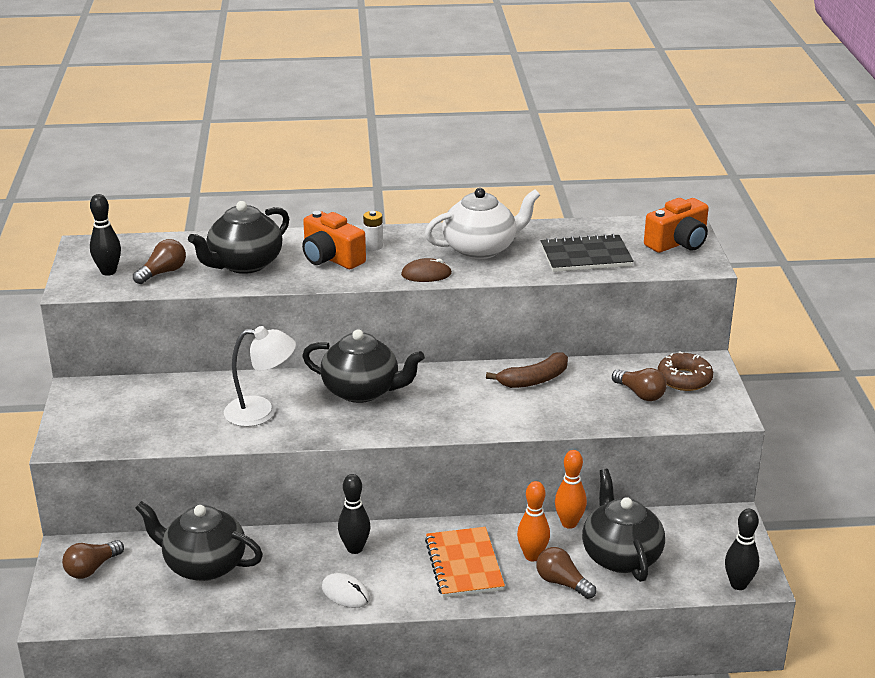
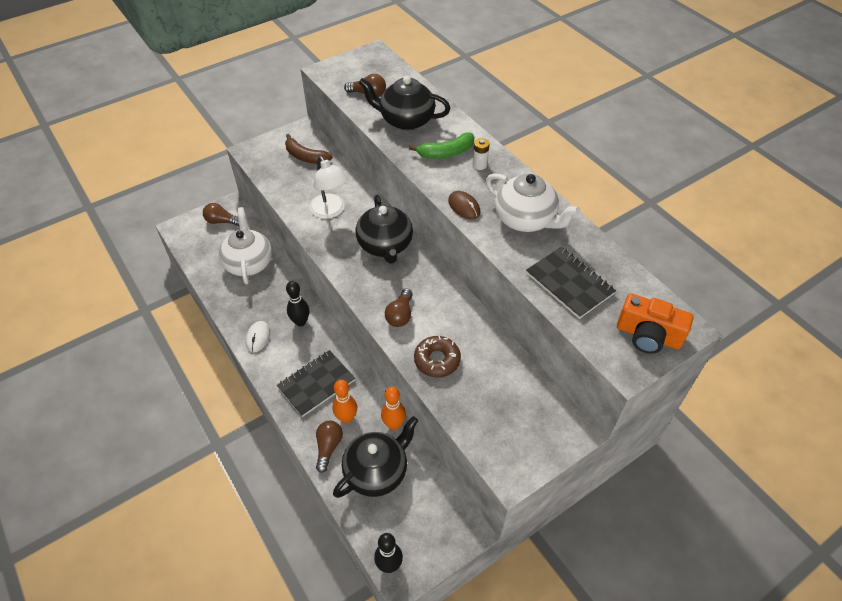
camera: 60 degrees right, 20 degrees up
black bowling pin [90,194,121,276] -> none
black teapot [135,501,263,581] -> white teapot [219,207,272,284]
orange camera [302,211,366,269] -> green banana [409,132,474,159]
orange notebook [425,527,505,598] -> black notebook [277,350,355,417]
brown banana [486,352,568,388] -> brown banana moved to [285,134,333,164]
brown light bulb [612,368,667,401] -> brown light bulb moved to [385,289,413,327]
brown donut [658,351,713,391] -> brown donut moved to [414,336,461,377]

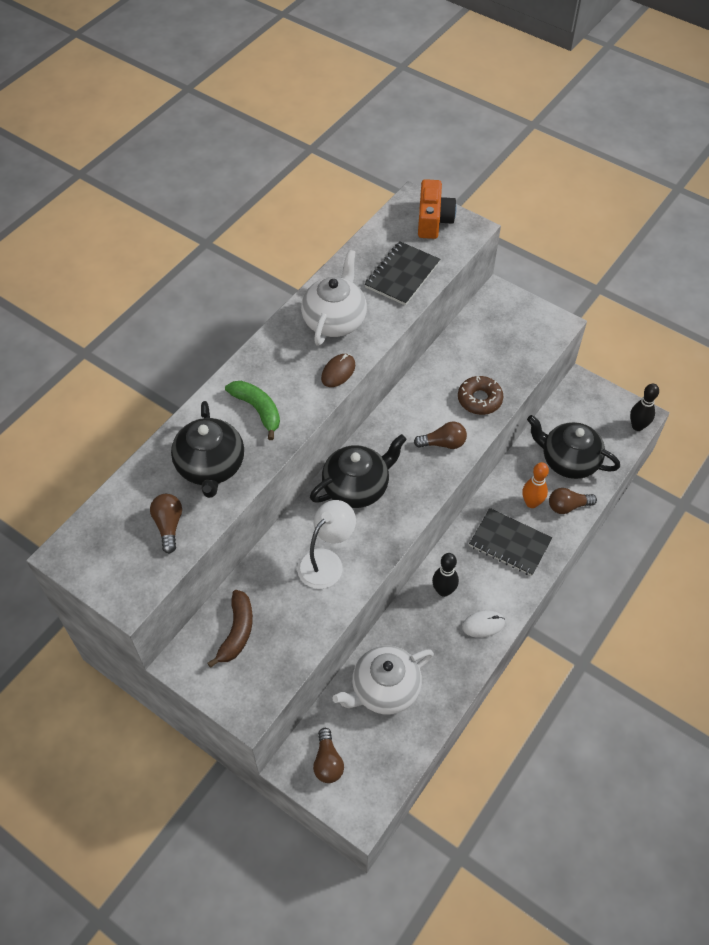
camera: 110 degrees left, 5 degrees up
orange bowling pin [381,386,406,430] -> none
white battery [472,138,490,170] -> none

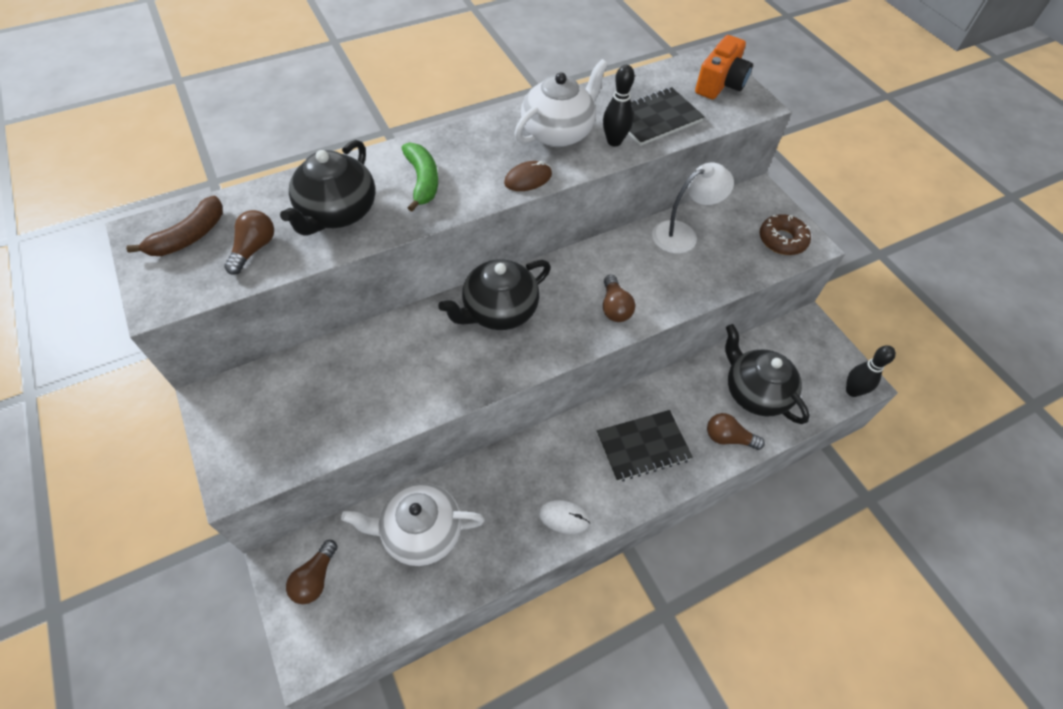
camera: 25 degrees right, 0 degrees up
brown banana [207,590,253,668] -> brown banana moved to [126,196,223,256]
white lamp [297,500,356,589] -> white lamp moved to [652,162,734,254]
black teapot [310,434,407,508] -> black teapot turned 150 degrees clockwise [438,259,551,330]
brown light bulb [414,421,467,449] -> brown light bulb turned 60 degrees clockwise [603,275,635,322]
black bowling pin [432,553,459,597] -> black bowling pin moved to [603,65,635,146]
brown donut [458,376,503,415] -> brown donut moved to [759,214,811,255]
black notebook [469,508,552,576] -> black notebook turned 75 degrees counterclockwise [597,410,693,482]
orange bowling pin [522,462,549,508] -> none

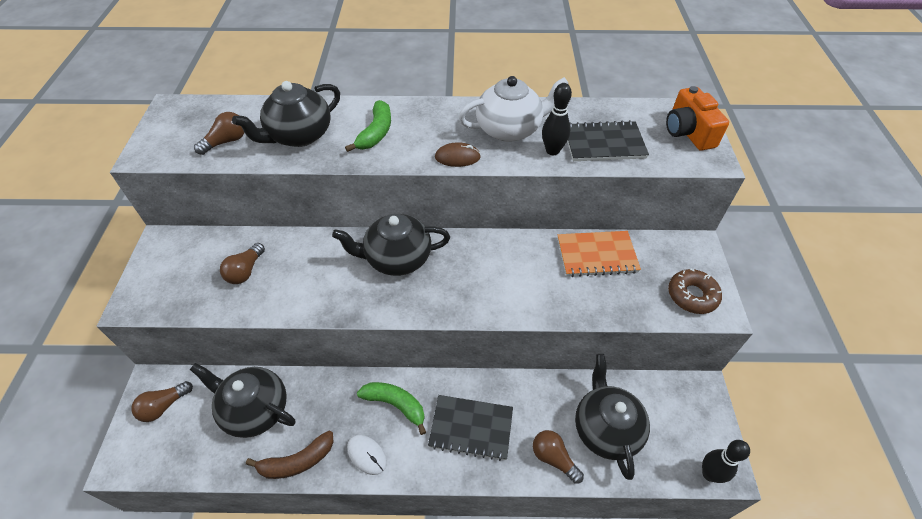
camera: 30 degrees right, 5 degrees down
brown banana [126,196,223,256] -> brown banana moved to [246,431,334,479]
white teapot [341,483,485,566] -> black teapot [190,363,295,438]
brown light bulb [603,275,635,322] -> brown light bulb moved to [220,243,265,284]
white lamp [652,162,734,254] -> orange notebook [558,231,641,277]
orange camera [695,35,753,99] -> orange camera turned 105 degrees clockwise [666,86,729,151]
none -> green banana [357,382,426,435]

